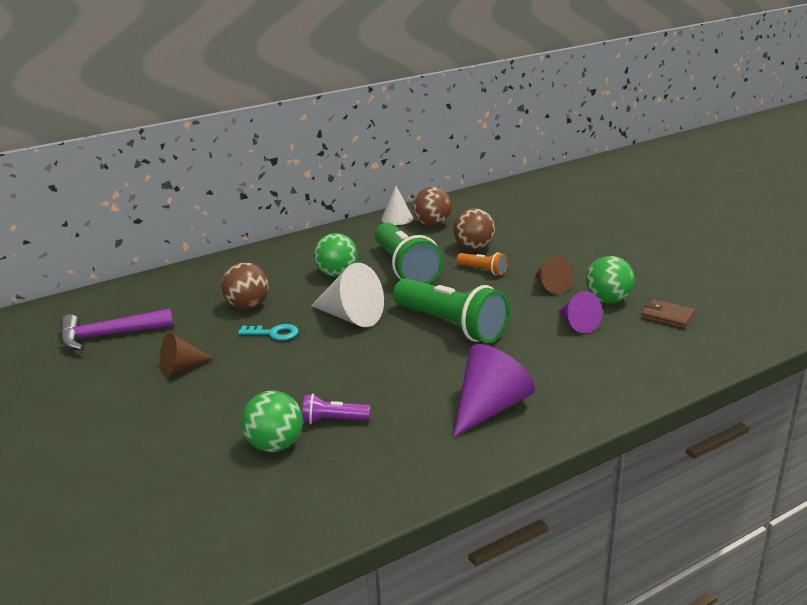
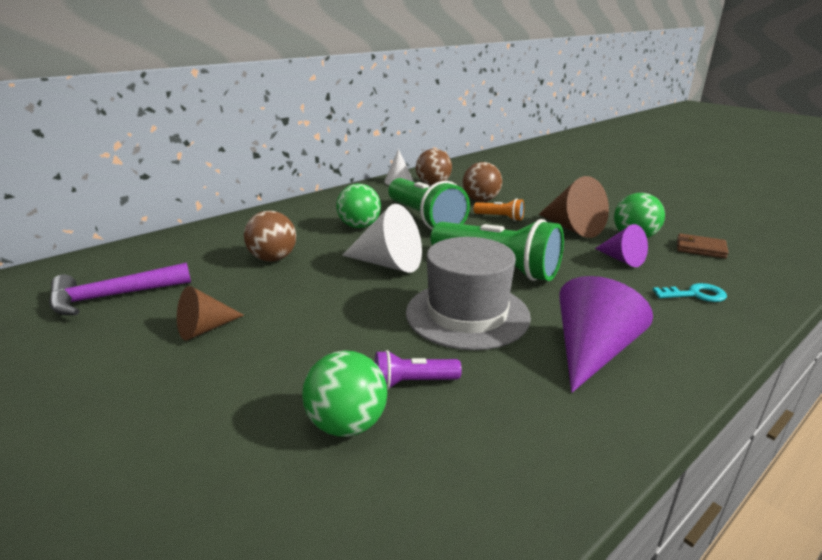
camera: 10 degrees left, 0 degrees up
turquoise key [238,324,298,340] -> turquoise key moved to [653,283,727,302]
brown cone [535,255,574,294] -> brown cone [538,176,609,238], size x1.60
none -> grey hat [406,237,531,350]

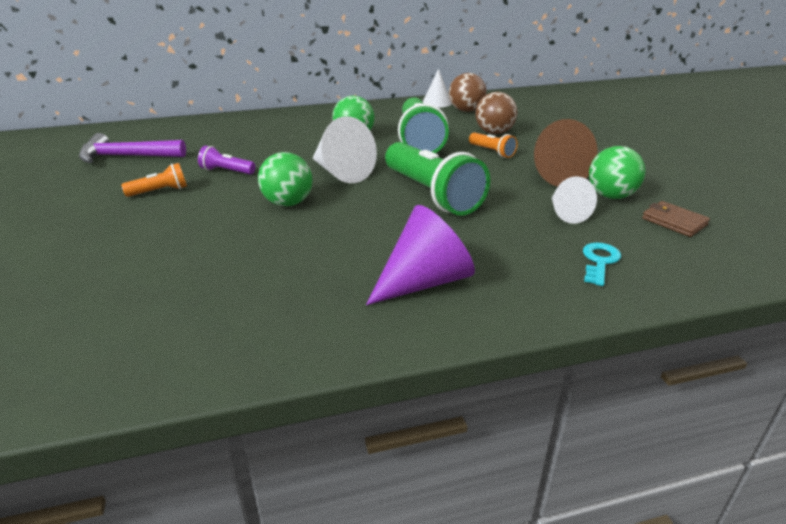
camera: 25 degrees right, 5 degrees up
brown cone [177,286,244,340] -> orange flashlight [121,163,187,197]
brown ball [244,211,296,261] -> none
green ball [302,350,387,437] -> green ball moved to [258,152,313,206]
purple flashlight [375,350,462,390] -> purple flashlight moved to [198,146,256,174]
grey hat [406,237,531,350] -> none
purple cone [595,224,648,267] -> white cone [552,176,597,224]
turquoise key [653,283,727,302] -> turquoise key turned 90 degrees counterclockwise [583,242,621,286]

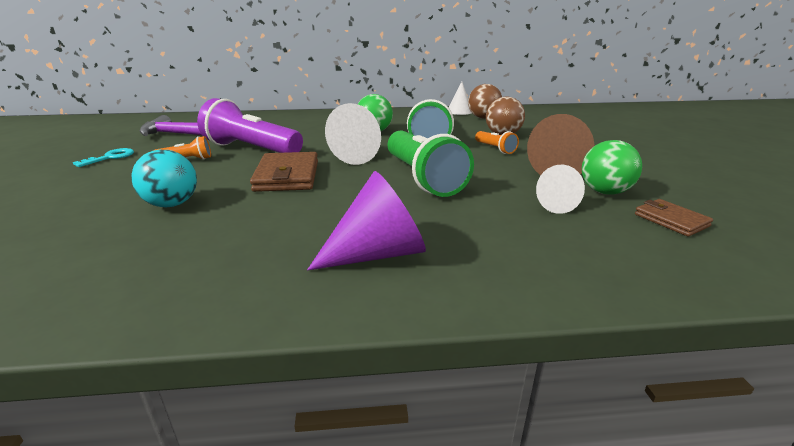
camera: 10 degrees right, 5 degrees down
purple flashlight [198,146,256,174] -> purple flashlight [197,98,303,153], size x2.17
green ball [258,152,313,206] -> brown wallet [250,152,318,192]
turquoise key [583,242,621,286] -> turquoise key moved to [73,148,134,167]
none -> turquoise ball [131,150,197,208]

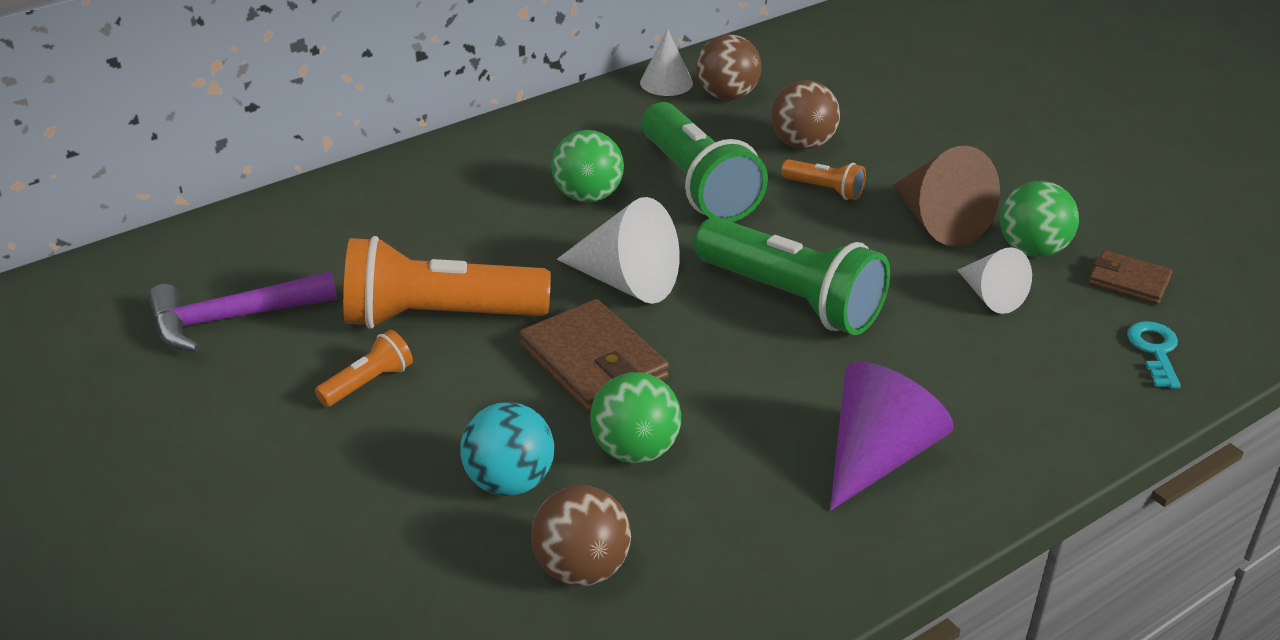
camera: 30 degrees left, 10 degrees up
turquoise key [73,148,134,167] -> turquoise key moved to [1127,321,1181,388]
purple flashlight [197,98,303,153] -> orange flashlight [343,236,551,329]
none -> brown ball [531,485,631,586]
none -> green ball [590,372,681,463]

